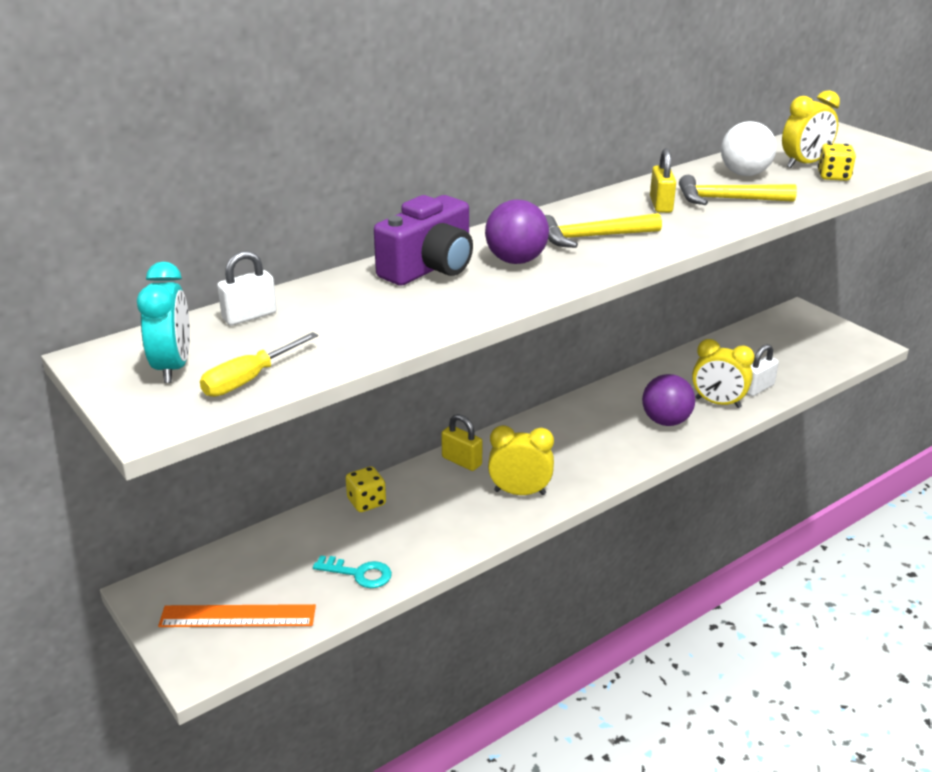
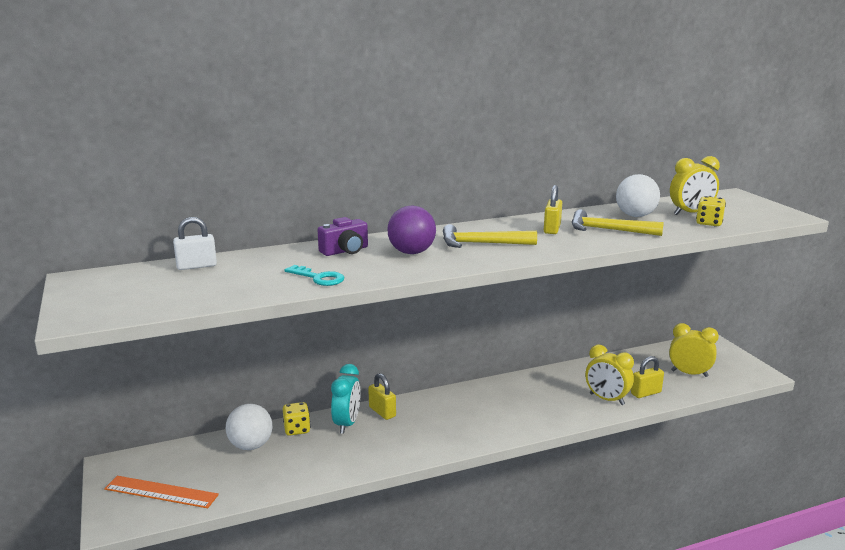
camera: 15 degrees right, 10 degrees down
turquoise clock [137,262,190,383] -> turquoise clock moved to [331,364,361,434]
yellow screwdriver [200,332,318,397] -> none
turquoise key [313,555,392,588] -> turquoise key moved to [284,265,344,286]
purple camera [374,195,473,286] -> purple camera [318,217,368,256], size x0.63
yellow clock [488,425,554,495] -> yellow clock moved to [669,323,719,377]
purple ball [642,374,695,426] -> none
white padlock [747,344,779,396] -> yellow padlock [631,356,664,398]
none -> white ball [226,404,273,450]

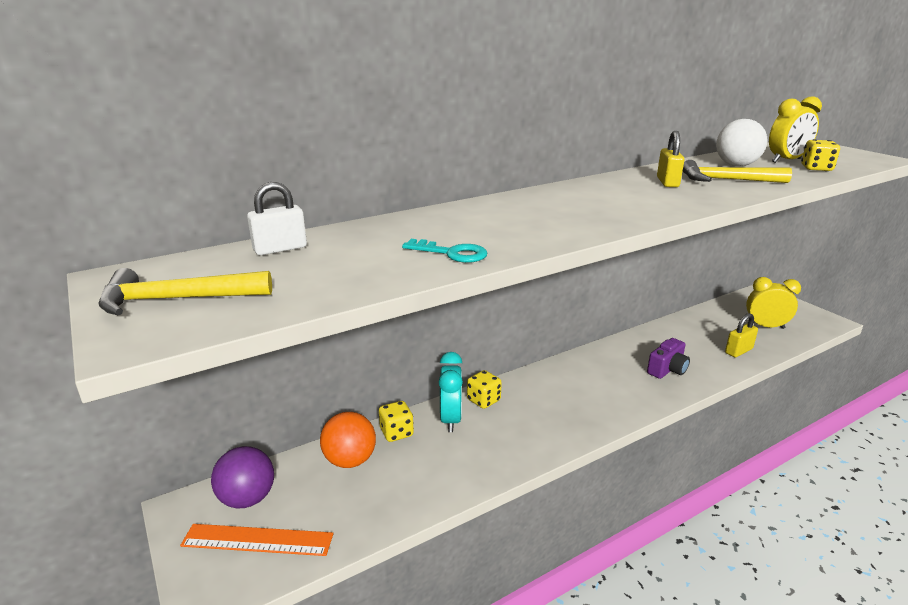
camera: 10 degrees left, 5 degrees up
white ball [226,404,273,450] -> orange ball [320,412,376,468]
purple camera [318,217,368,256] -> purple camera moved to [647,338,690,379]
yellow padlock [368,373,396,420] -> yellow dice [467,370,502,409]
purple ball [387,206,436,254] -> purple ball moved to [211,446,274,508]
yellow hammer [443,224,537,248] -> yellow hammer moved to [99,268,272,315]
yellow clock [585,344,634,405] -> none

